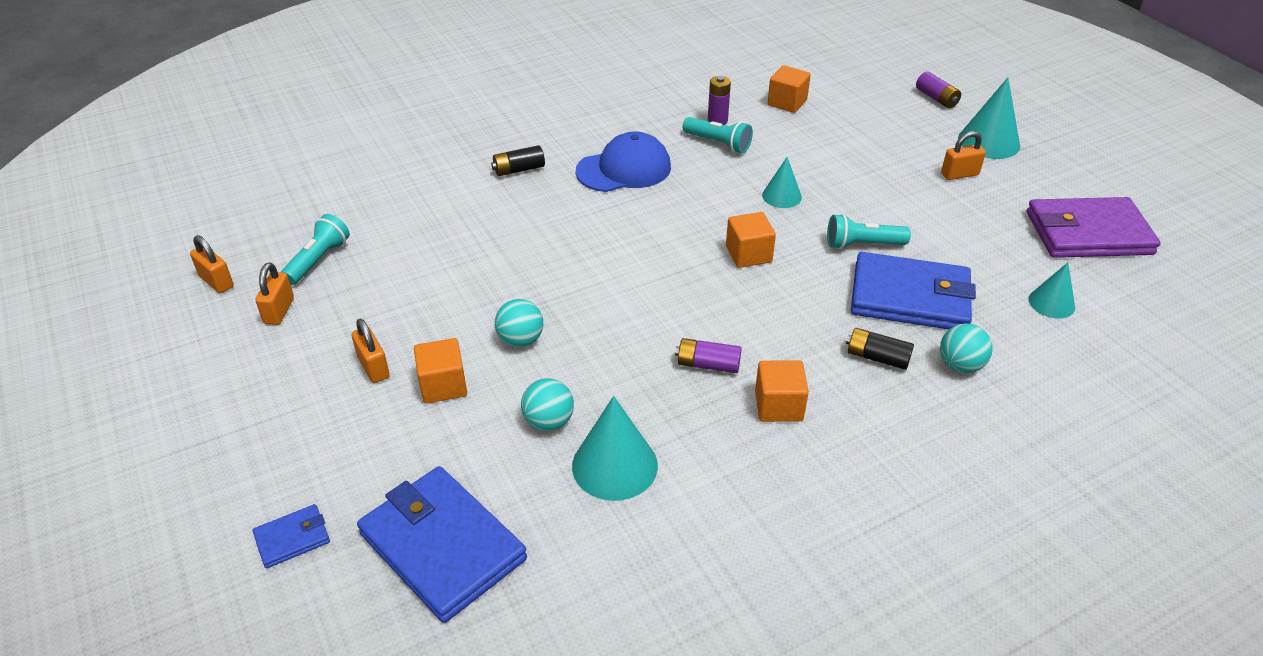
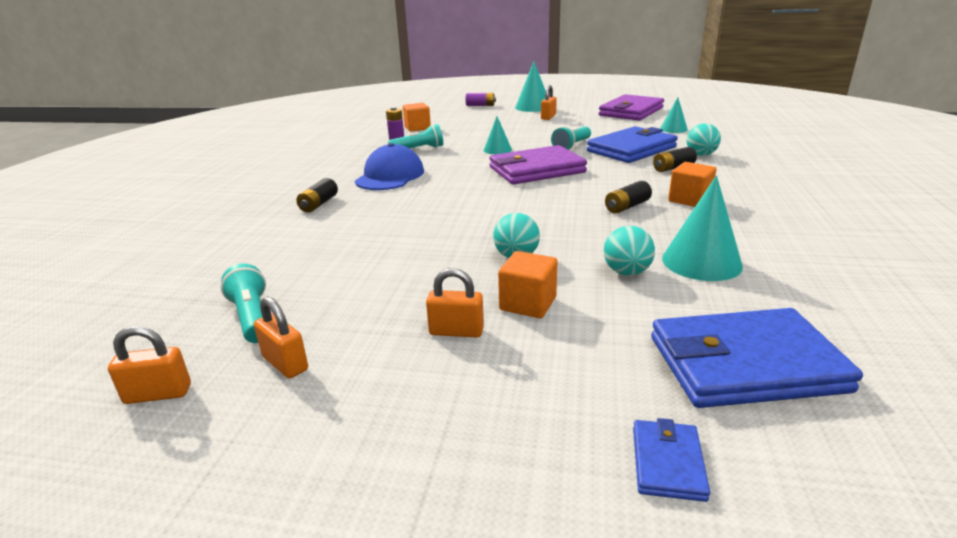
camera: 50 degrees left, 15 degrees down
purple battery [675,338,742,373] -> black battery [605,181,652,214]
orange cube [726,212,776,268] -> purple wallet [489,145,587,184]

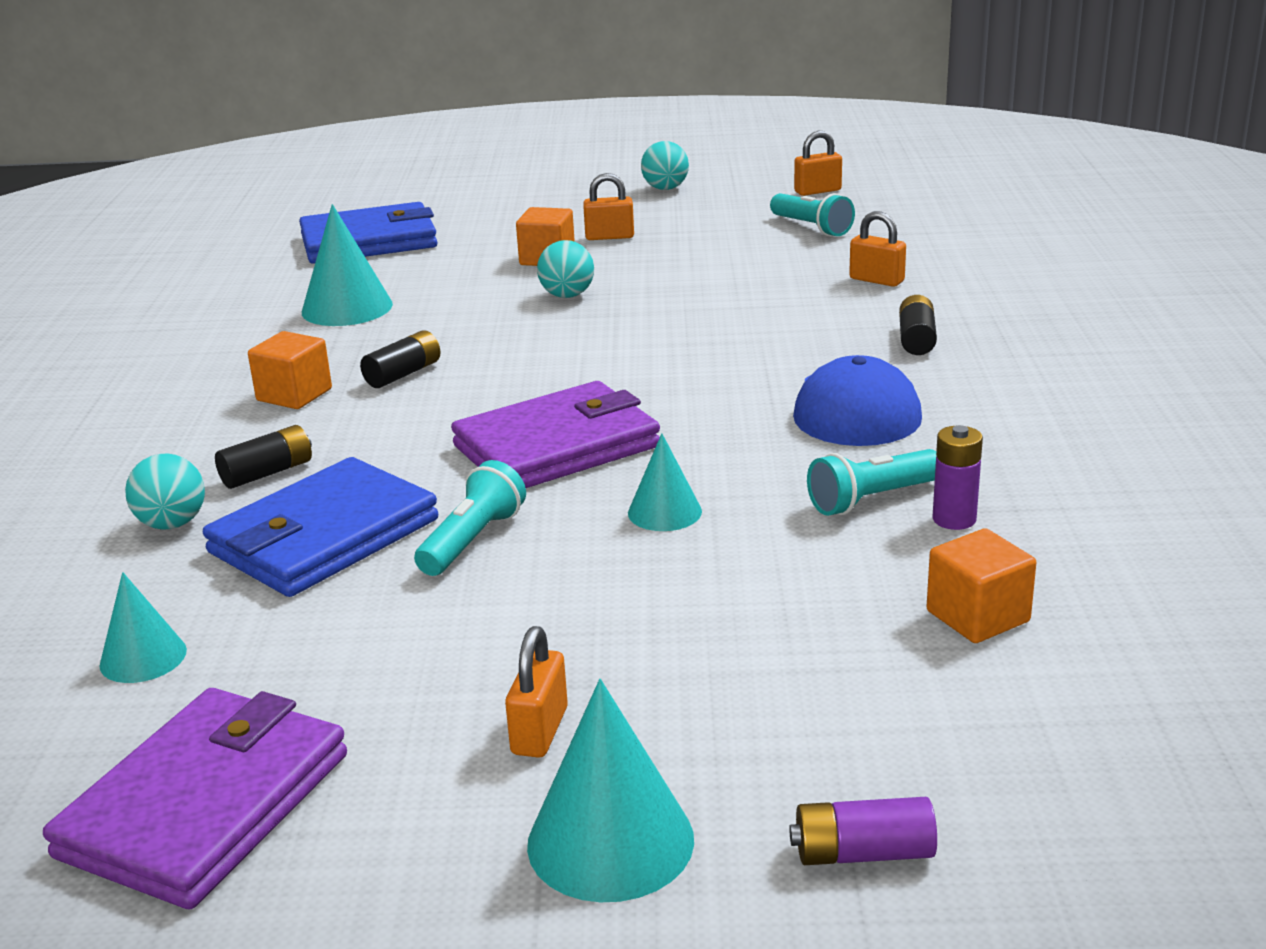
camera: 170 degrees right, 0 degrees up
orange padlock [254,296,308,379] -> orange padlock moved to [849,211,906,287]
turquoise ball [604,226,655,276] -> turquoise ball moved to [641,141,689,190]
blue wallet [633,418,710,502] -> none

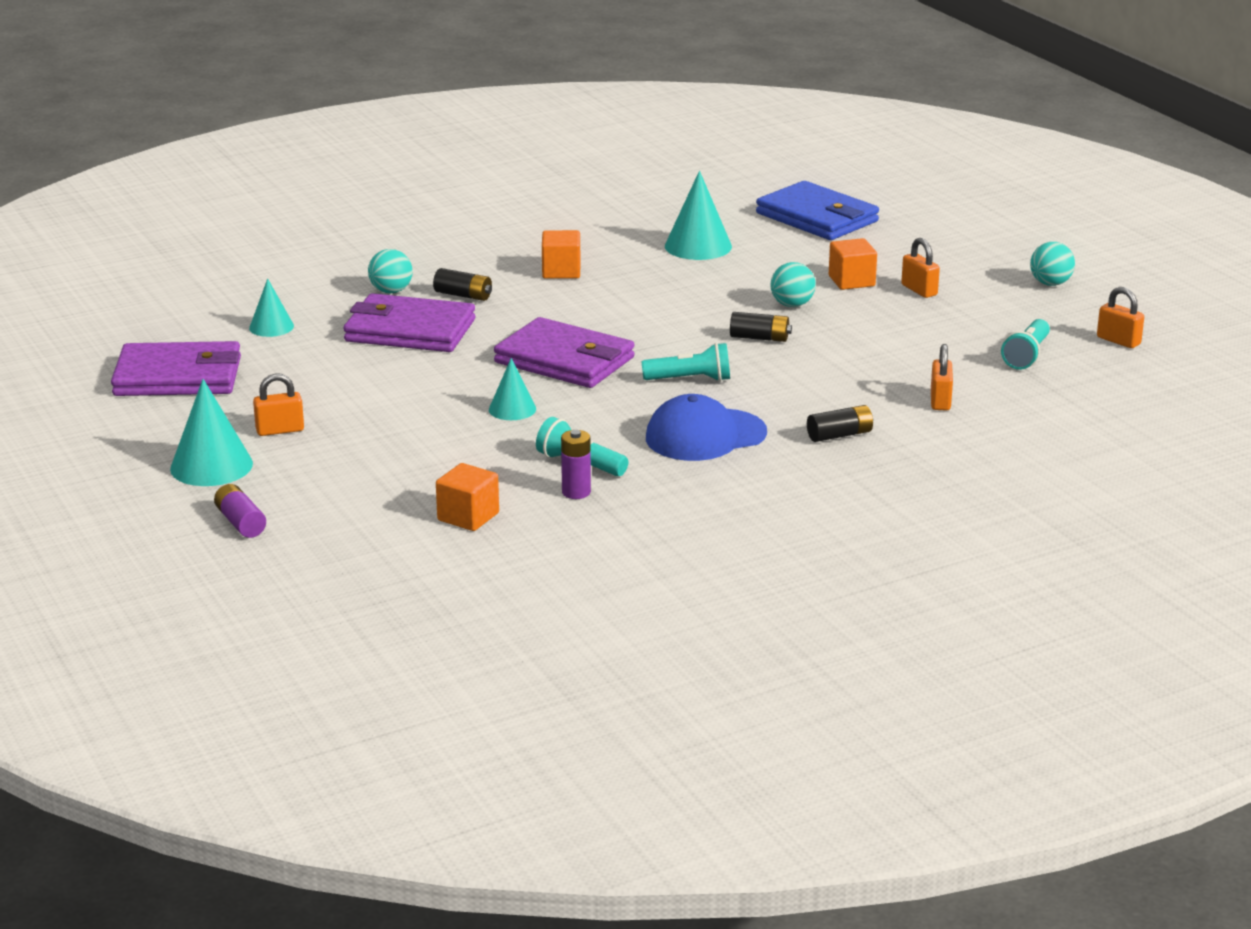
camera: 60 degrees right, 0 degrees up
blue wallet [203,457,438,597] -> purple wallet [343,293,475,352]
black battery [360,330,440,388] -> black battery moved to [730,312,792,342]
turquoise flashlight [414,460,526,576] -> turquoise flashlight moved to [642,343,730,381]

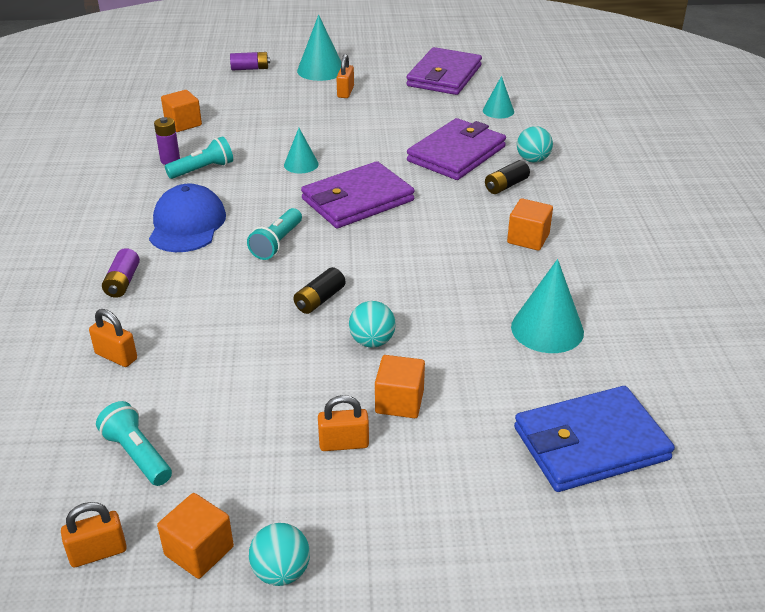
camera: 115 degrees right, 10 degrees up
black battery [807,405,873,442] -> purple battery [102,248,140,298]
none -> orange cube [157,493,234,579]

